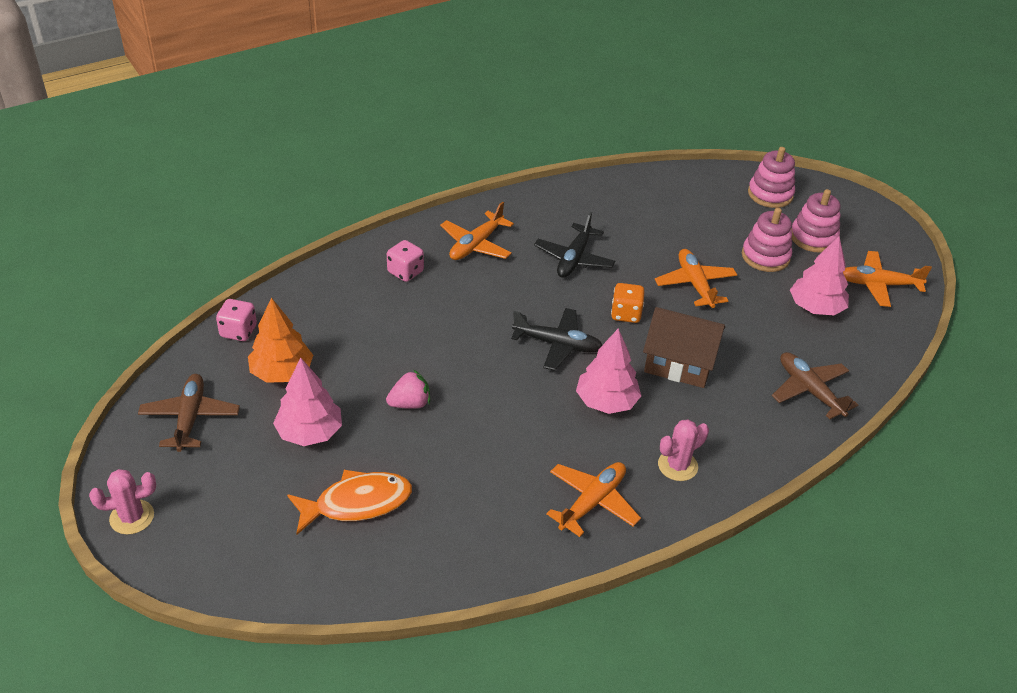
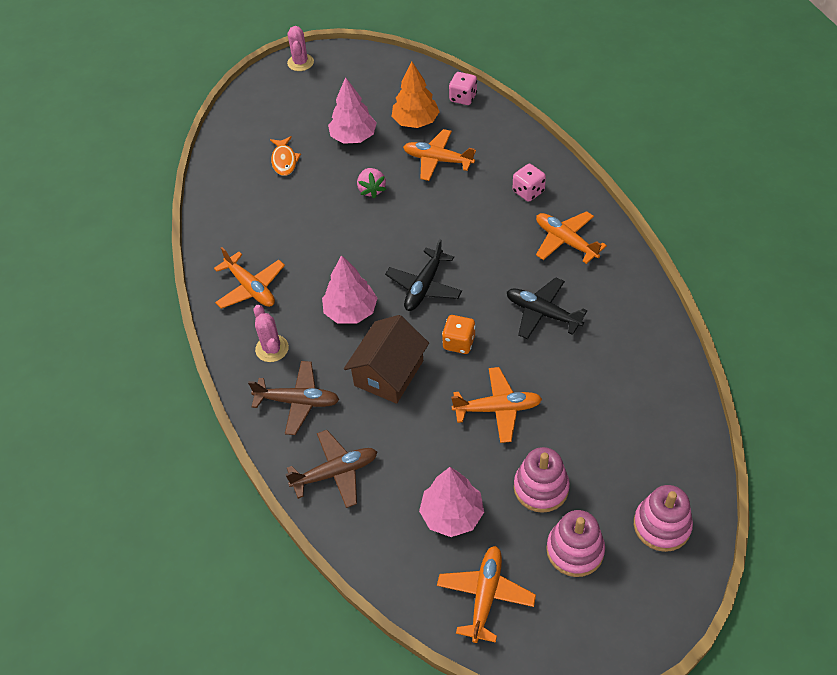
camera: 105 degrees right, 10 degrees up
brown plane [138,374,240,452] -> brown plane moved to [248,361,340,435]
orange fish [287,470,412,535] -> orange fish [270,136,301,176], size x0.66
none -> orange plane [403,129,476,181]

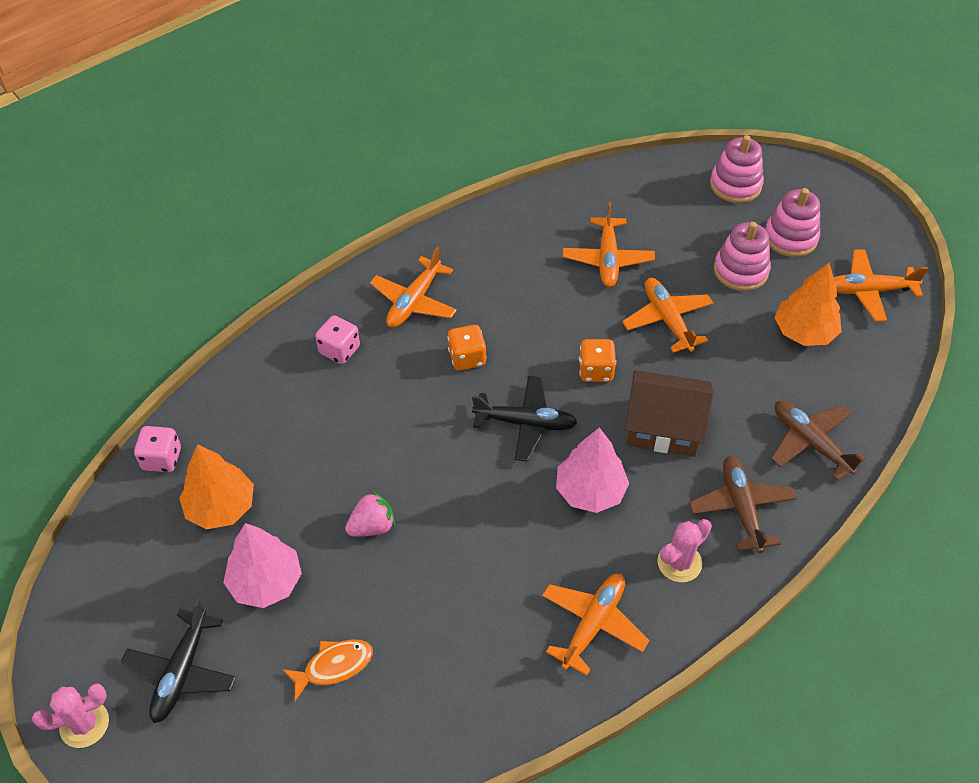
camera: 110 degrees left, 0 degrees up
orange plane [403,129,476,181] -> orange plane moved to [563,202,655,287]
pink tree [419,467,484,537] -> orange tree [774,263,842,346]
black plane [507,277,587,339] -> black plane moved to [121,599,236,723]
none -> orange dice [448,325,486,371]

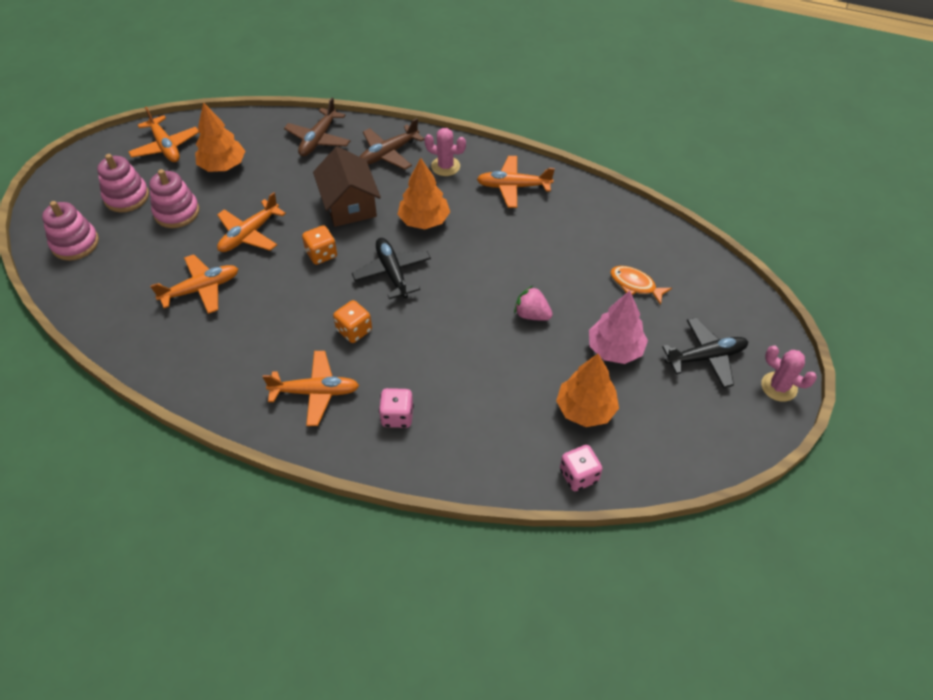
camera: 120 degrees left, 0 degrees up
pink tree [556,428,629,513] -> orange tree [397,158,450,229]

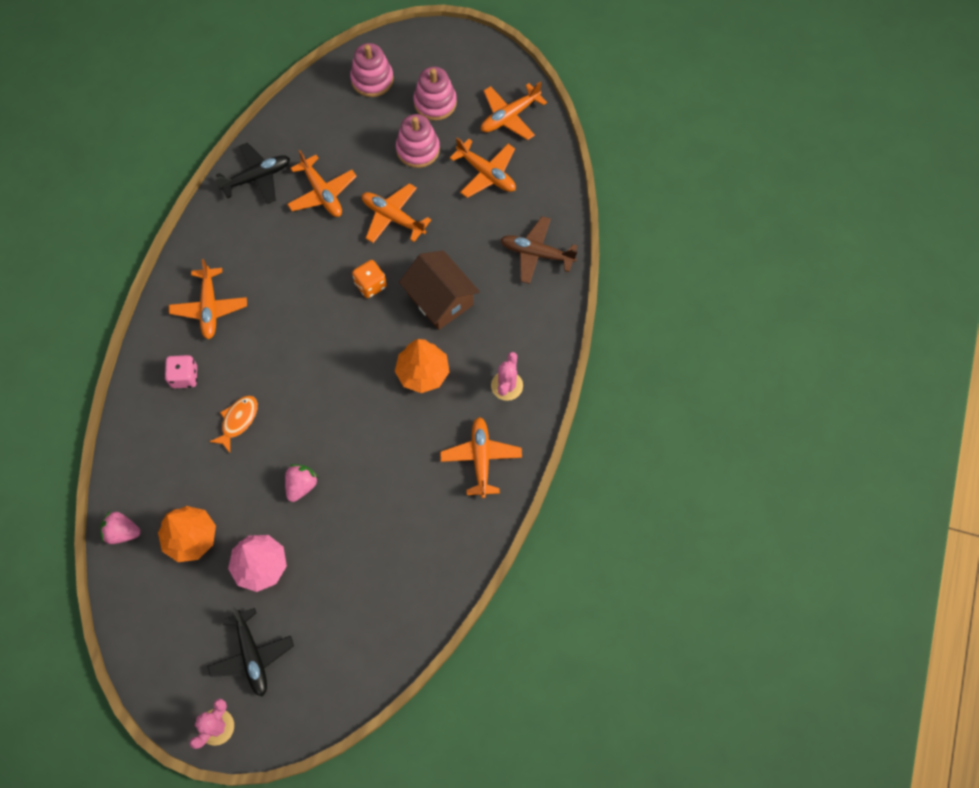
camera: 85 degrees right, 15 degrees up
orange tree [195,102,245,172] -> orange plane [450,137,516,198]
brown house [313,146,381,227] -> brown house turned 75 degrees clockwise [399,251,480,330]
orange dice [333,300,372,343] -> none
black plane [352,238,431,299] -> black plane moved to [215,143,290,204]
brown plane [359,118,424,170] -> none
pink dice [560,445,603,491] -> pink strawberry [100,511,141,544]
orange fish [610,266,672,305] -> orange fish moved to [209,396,258,453]

